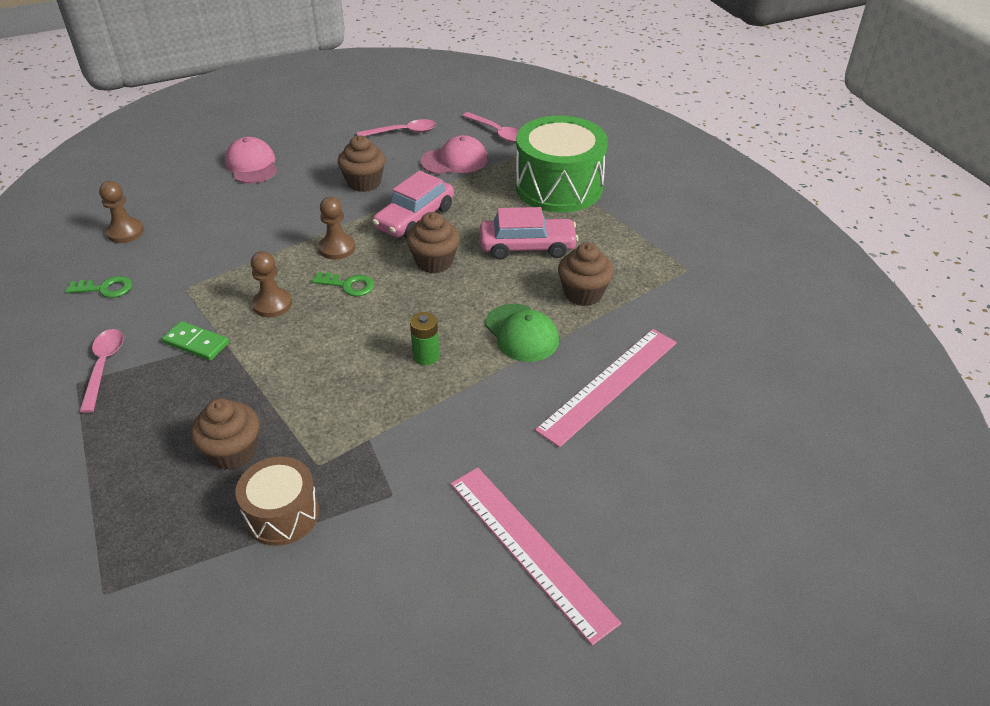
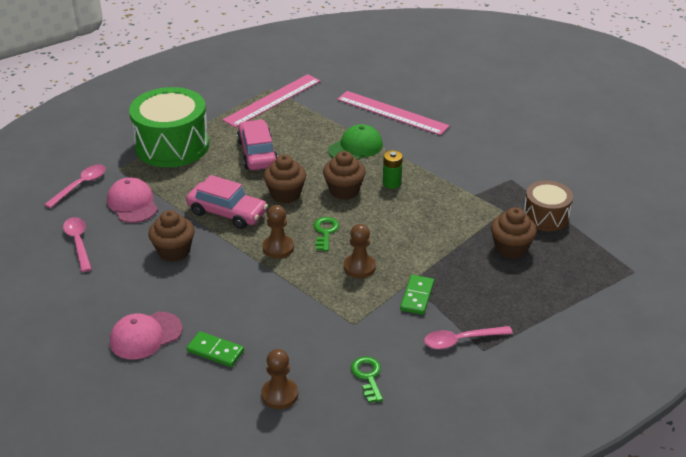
camera: 100 degrees left, 5 degrees down
pink ruler [451,468,621,646] -> pink ruler moved to [223,74,320,128]
brown cupcake [558,243,614,306] -> brown cupcake moved to [323,151,365,200]
none -> green domino [187,331,244,367]

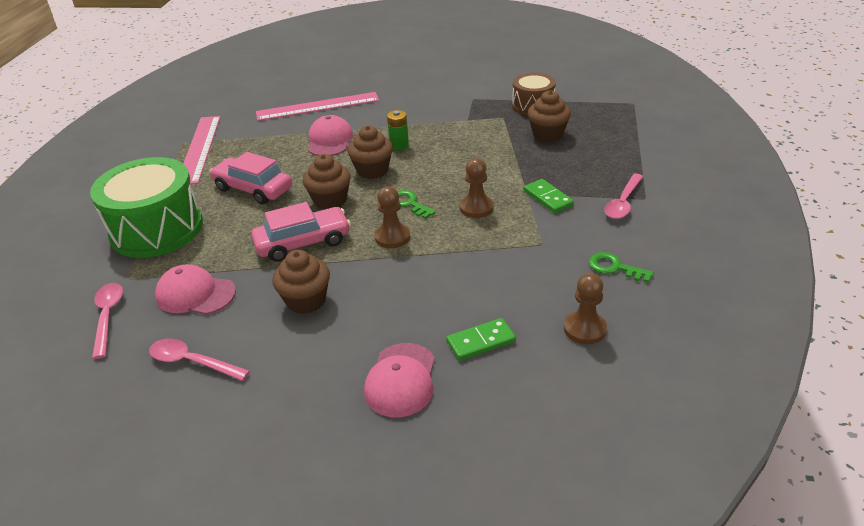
camera: 45 degrees left, 0 degrees up
green cap [328,124,383,160] -> pink cap [308,115,353,156]

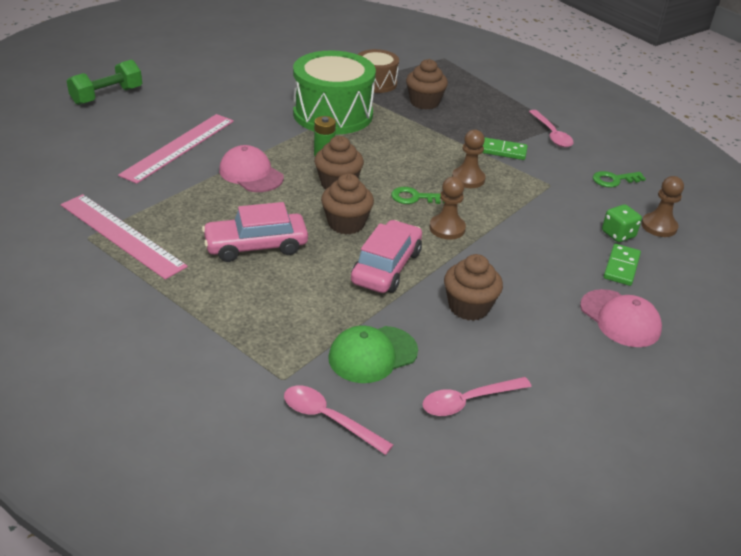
camera: 50 degrees left, 0 degrees up
green drum [90,157,203,258] -> green drum moved to [293,50,376,134]
pink cap [155,264,236,315] -> green cap [328,325,418,383]
none -> green dumbbell [67,60,142,105]
none -> green dice [602,204,642,242]

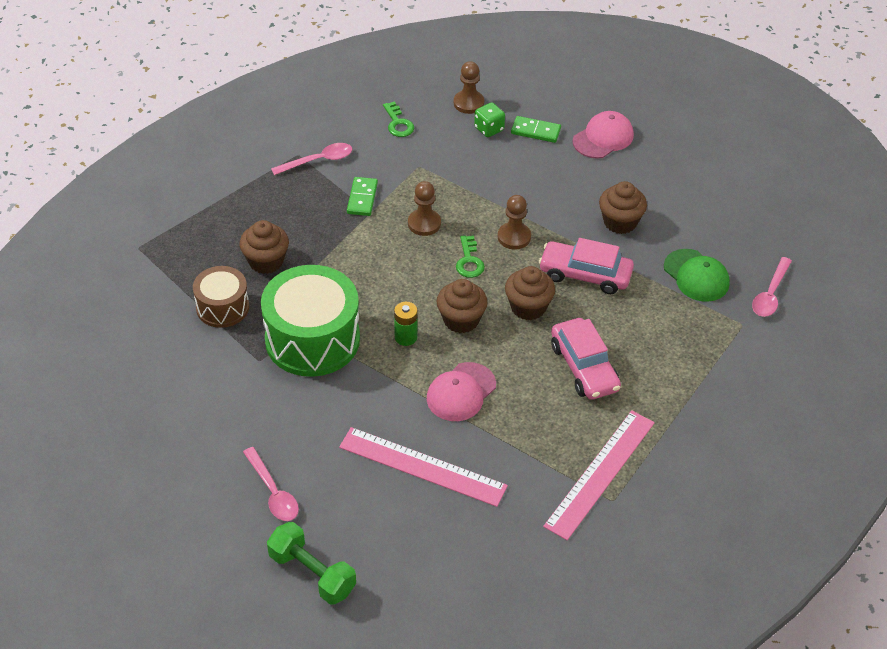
camera: 95 degrees left, 10 degrees up
pink spoon [422,377,531,416] -> pink spoon moved to [243,447,299,521]

